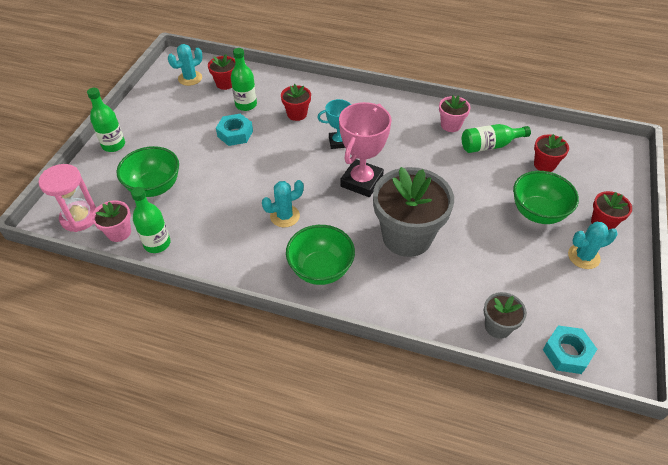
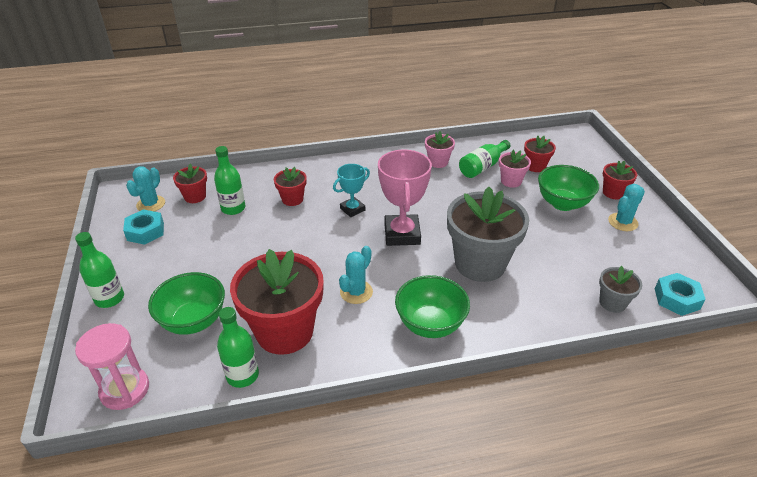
camera: 30 degrees left, 10 degrees down
pink flower pot [92,200,131,242] -> pink flower pot moved to [499,150,531,188]
turquoise nut [216,114,253,146] -> turquoise nut moved to [123,209,164,245]
none -> red flower pot [230,249,324,355]

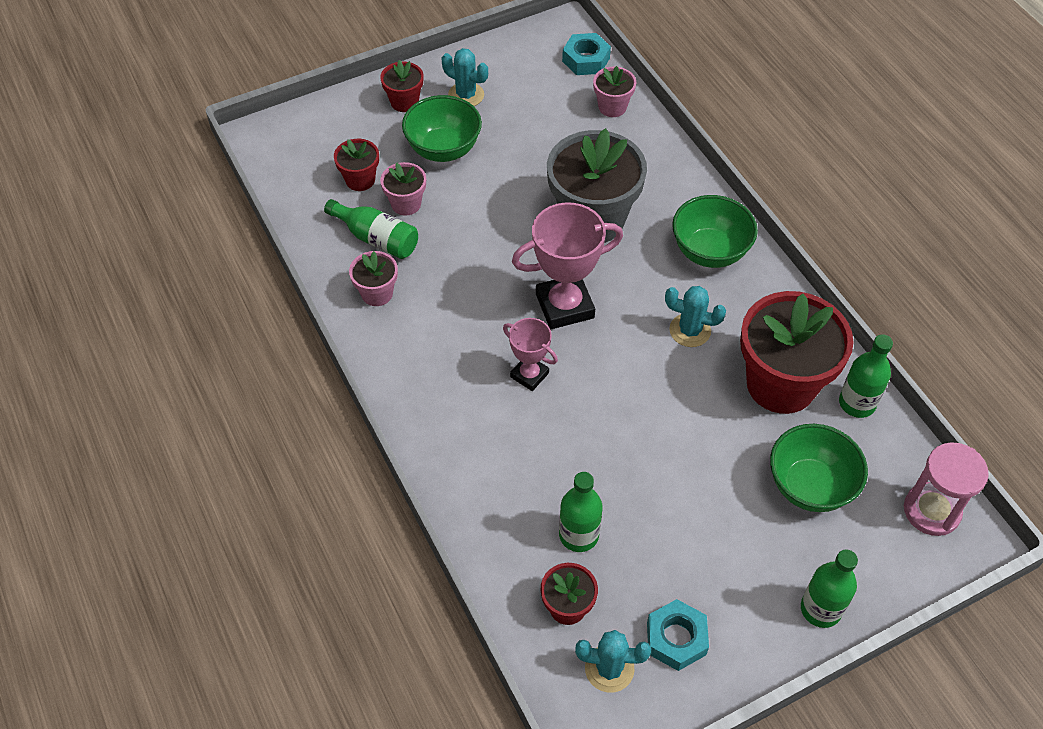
camera: 105 degrees left, 15 degrees up
red flower pot [274,167,307,206] -> none
turquoise trophy [333,164,370,217] -> pink trophy [503,318,558,391]
grey flower pot [599,266,642,313] -> pink flower pot [593,66,636,117]

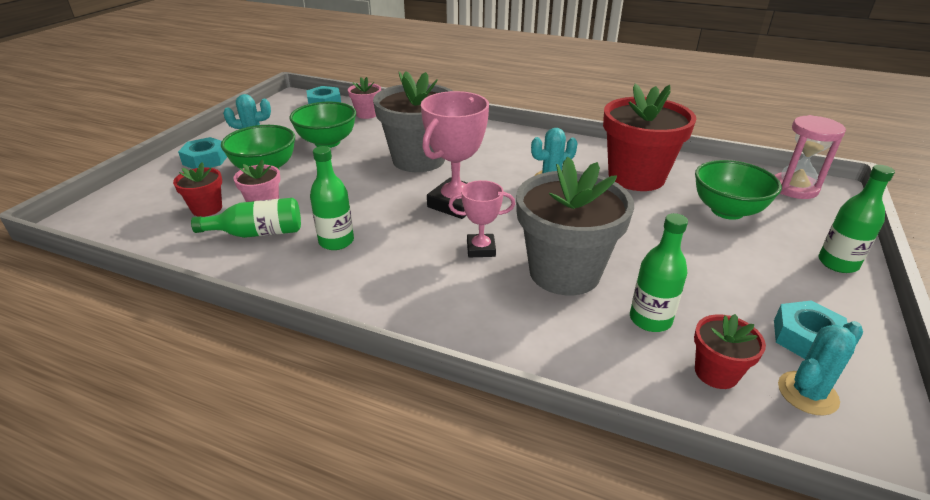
camera: 40 degrees left, 20 degrees down
pink flower pot [349,251,398,306] -> none
red flower pot [380,60,424,112] -> turquoise nut [178,137,227,169]
green bowl [672,195,758,268] -> green bowl moved to [289,102,356,148]
green bottle [839,334,893,418] -> green bottle moved to [310,146,354,250]
none -> grey flower pot [516,157,634,295]

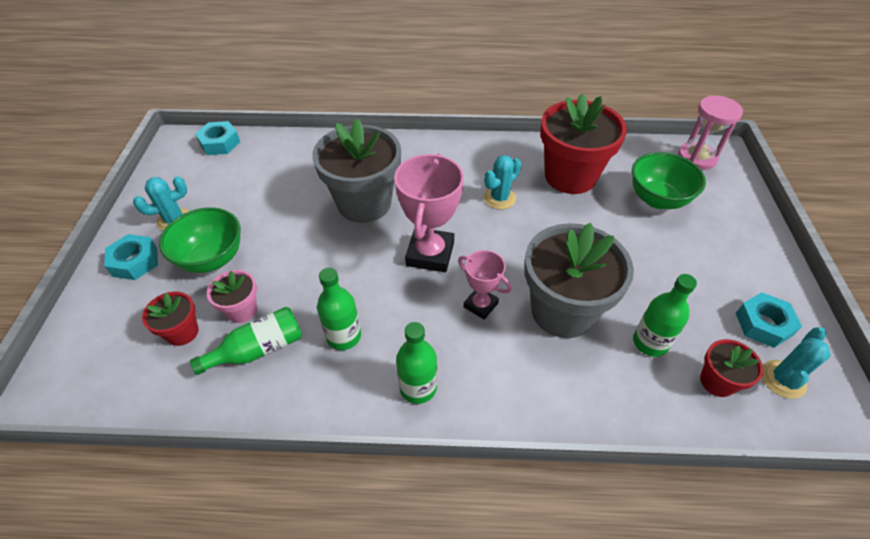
camera: 20 degrees left, 15 degrees up
green bowl [289,102,356,148] -> none
pink flower pot [348,77,381,119] -> none
pink trophy [449,180,515,257] -> pink trophy turned 60 degrees clockwise [458,250,512,320]
green bottle [818,165,895,273] -> green bottle moved to [396,322,437,404]

